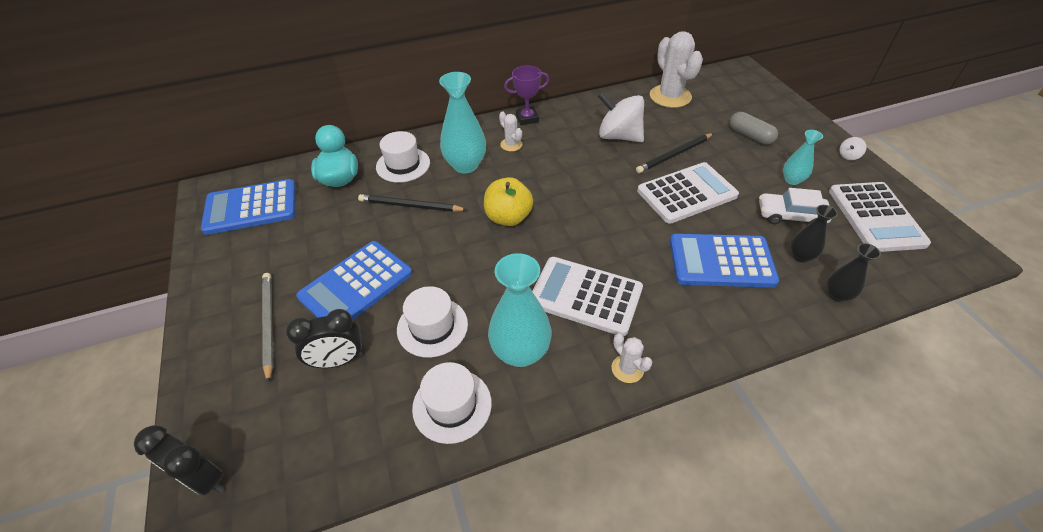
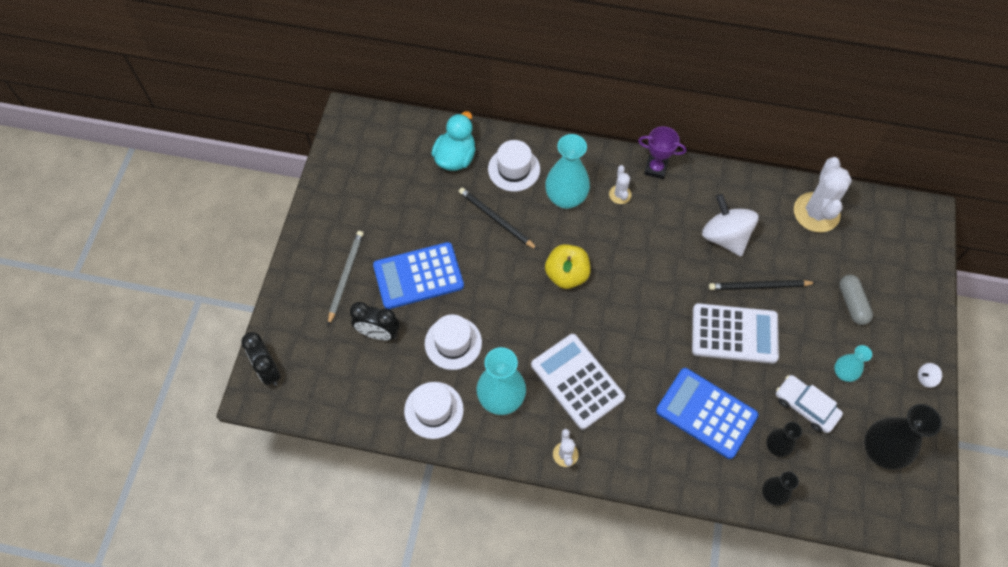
camera: 30 degrees right, 15 degrees up
blue calculator [201,179,296,235] -> none
white calculator [829,182,931,252] -> black vase [864,404,942,470]

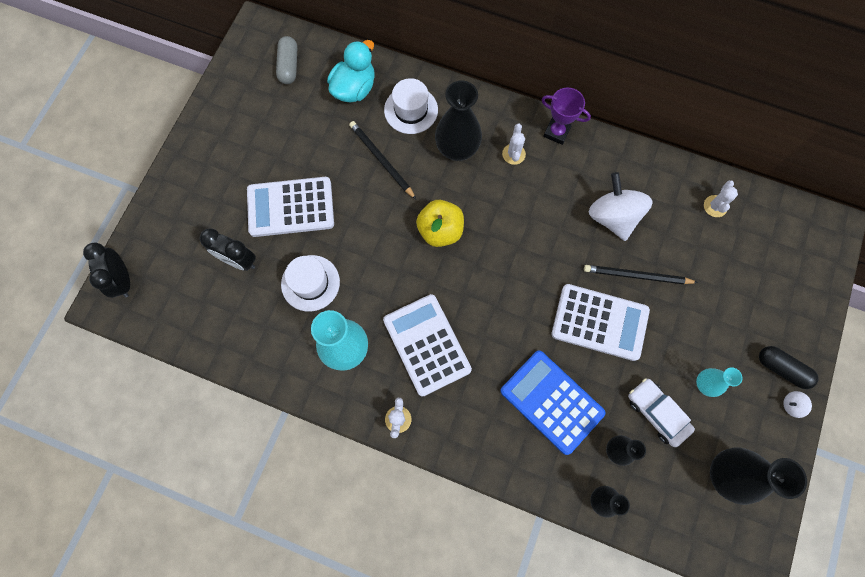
camera: 10 degrees right, 10 degrees up
grey pencil [328,231,364,326] -> none
blue calculator [373,242,464,309] -> white calculator [247,177,334,237]
white hat [404,382,464,439] -> none
turquoise vase [545,134,590,209] -> black vase [435,80,482,161]
white cactus [794,157,852,232] -> white cactus [704,180,738,217], size x0.49
grey capsule [839,275,873,325] -> grey capsule moved to [276,36,297,84]
none -> black capsule [759,346,818,389]

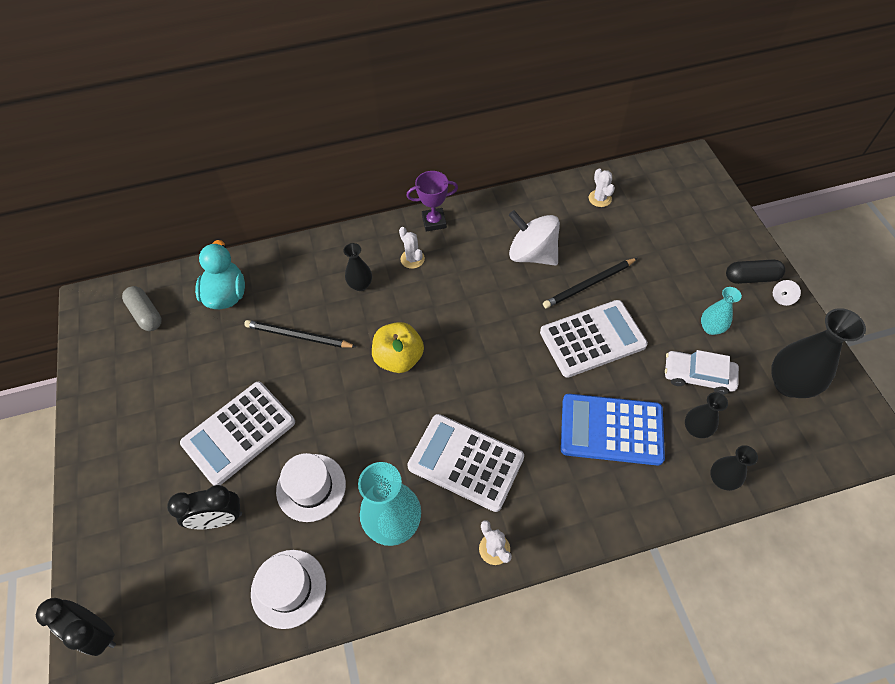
camera: 35 degrees left, 15 degrees down
white hat [384,78,438,134] -> white hat moved to [251,550,326,629]
black vase [435,80,482,161] -> black vase [344,243,372,291], size x0.55

